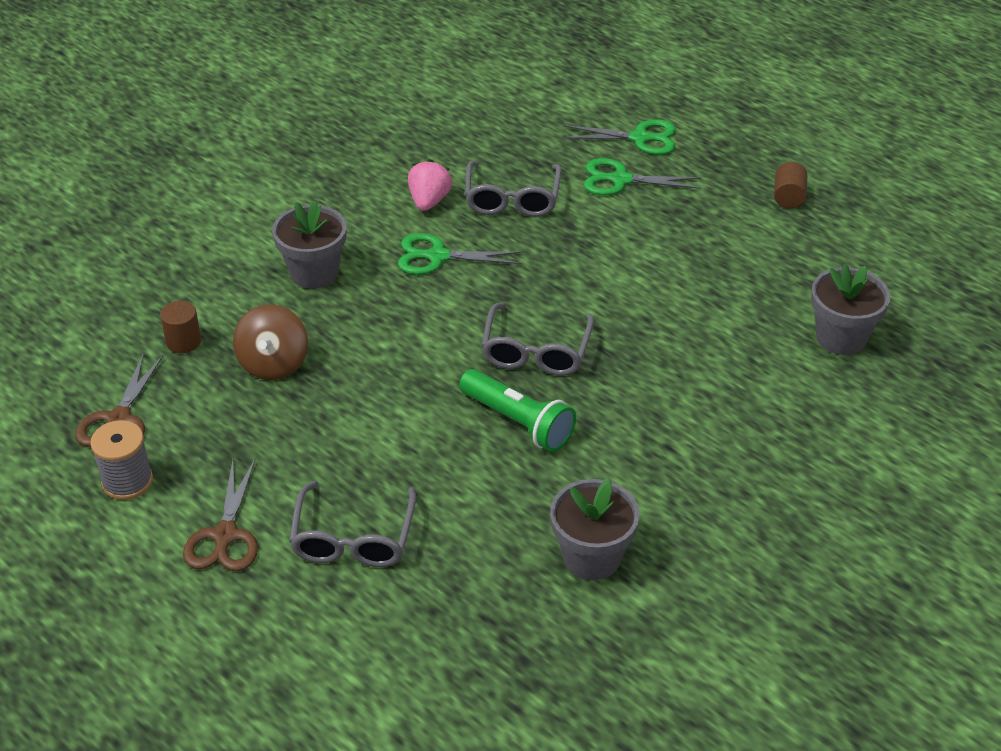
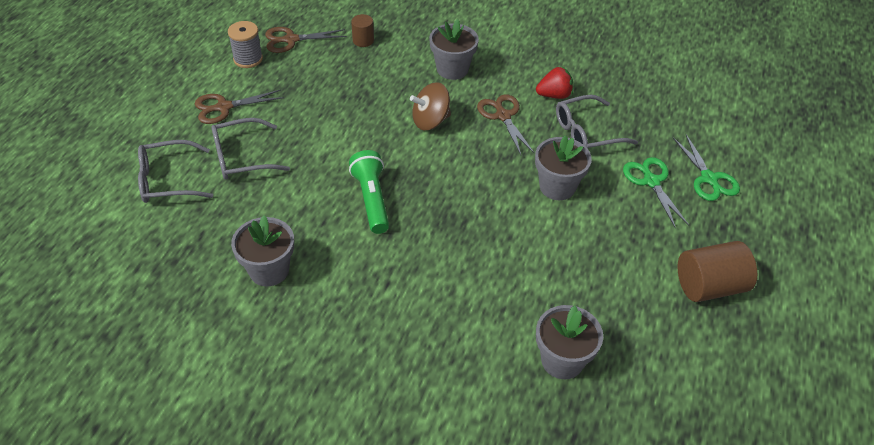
camera: 65 degrees right, 5 degrees up
brown spinning top [233,304,308,380] -> brown spinning top moved to [410,82,451,130]
green scissors [398,233,523,275] -> brown scissors [477,94,535,155]
pink strawberry [408,159,452,211] -> red strawberry [536,67,573,99]
green flashlight [459,369,576,452] -> green flashlight turned 150 degrees clockwise [349,150,389,234]
grey glasses [481,303,594,375] -> grey glasses moved to [138,140,213,203]
brown cylinder [774,162,807,209] -> brown cylinder [678,241,757,302], size x1.84
none -> grey flower pot [535,136,592,200]

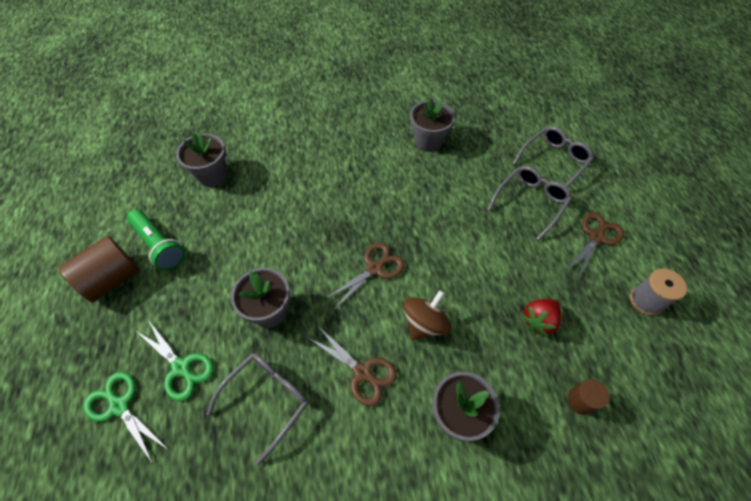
camera: 150 degrees right, 10 degrees up
brown scissors [265,27,347,53] -> brown scissors moved to [324,242,405,311]
green flashlight [349,150,389,234] -> green flashlight moved to [127,209,185,270]
red strawberry [536,67,573,99] -> red strawberry moved to [521,299,561,337]

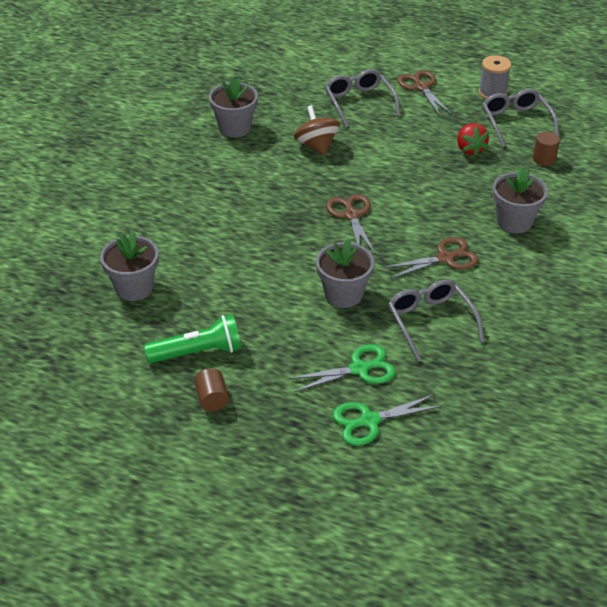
camera: 60 degrees left, 15 degrees down
brown cylinder [59,236,139,302] -> brown cylinder [194,368,229,412], size x0.54
brown spinning top [403,290,451,340] -> brown spinning top moved to [294,105,340,156]
grey glasses [513,126,594,187] -> grey glasses moved to [482,89,559,147]

